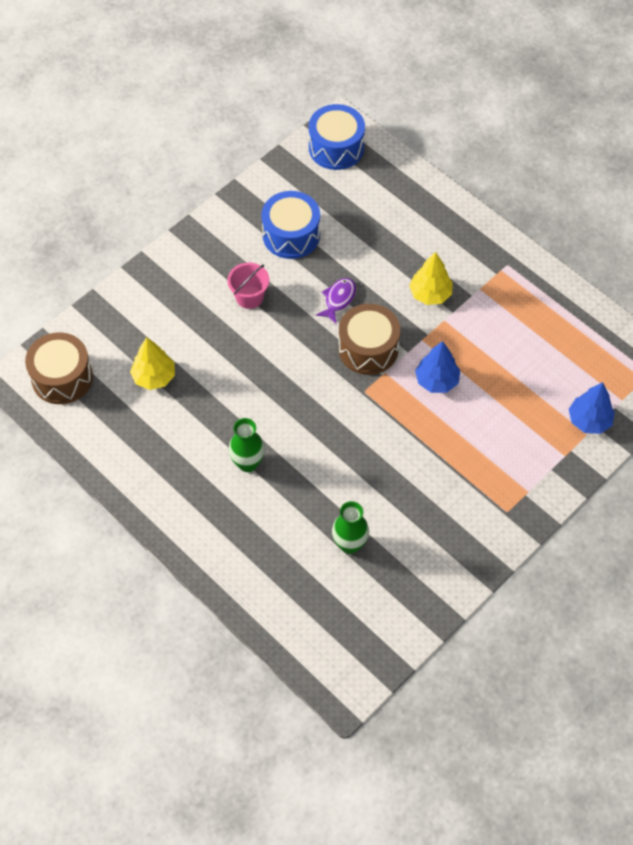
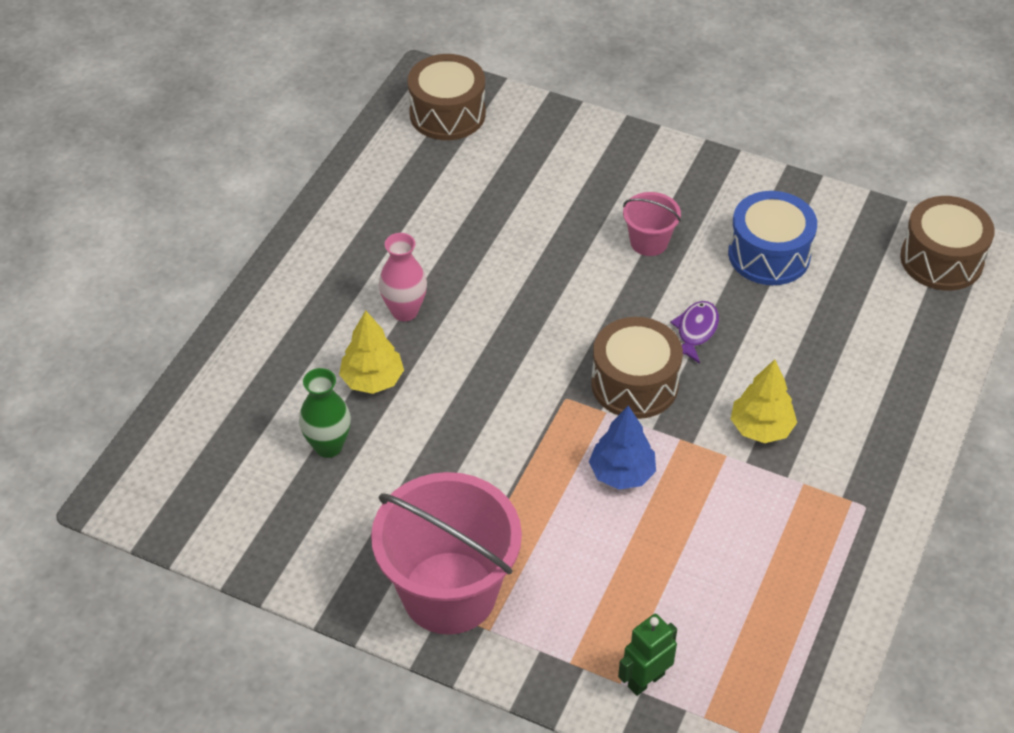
camera: 70 degrees right, 10 degrees down
yellow tree [130,337,175,390] -> yellow tree moved to [339,310,404,394]
green vase [229,418,265,472] -> pink vase [379,233,427,321]
blue drum [309,104,365,170] -> brown drum [900,196,995,291]
purple fish [316,278,356,324] -> purple fish turned 75 degrees counterclockwise [670,301,719,364]
blue tree [569,382,615,434] -> green robot [618,614,677,696]
none -> pink bucket [371,472,522,635]

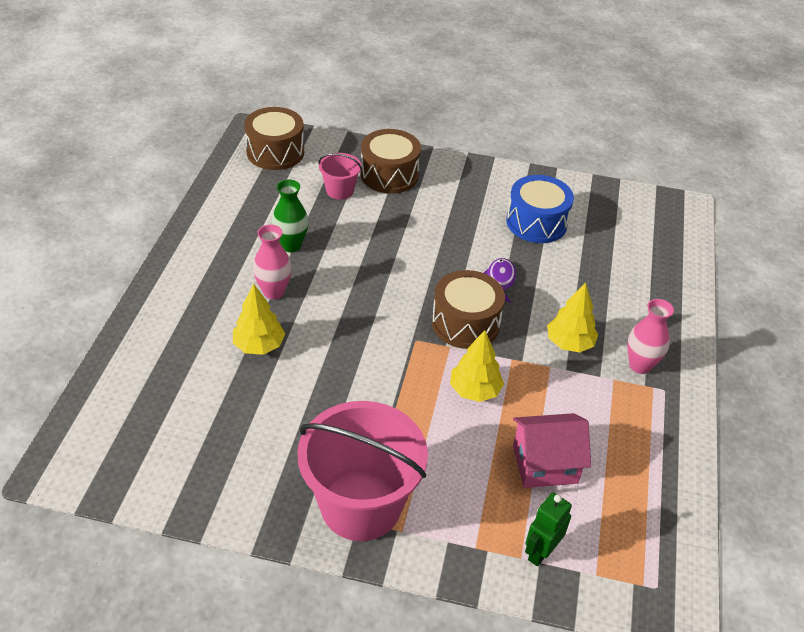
camera: 15 degrees left, 5 degrees down
green vase [299,368,351,458] -> green vase moved to [272,179,309,253]
blue tree [589,405,656,490] -> yellow tree [450,330,504,402]
pink bucket [623,192,681,256] -> pink bucket moved to [318,153,362,200]
brown drum [900,196,995,291] -> brown drum moved to [361,129,421,194]
none -> pink house [513,413,591,488]
none -> pink vase [627,299,674,374]

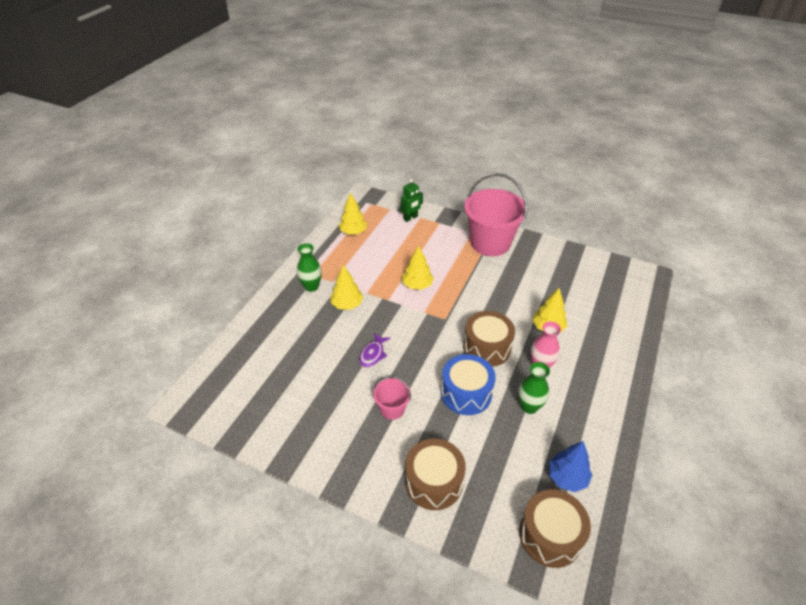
camera: 165 degrees left, 0 degrees up
pink bucket [318,153,362,200] -> pink bucket moved to [373,375,411,420]
brown drum [432,270,505,349] -> brown drum moved to [463,311,515,367]
blue drum [506,175,574,243] -> blue drum moved to [441,354,496,415]
pink house [513,413,591,488] -> none
pink vase [627,299,674,374] -> green vase [297,243,322,292]
none -> yellow tree [339,193,368,234]
none -> blue tree [549,441,592,492]

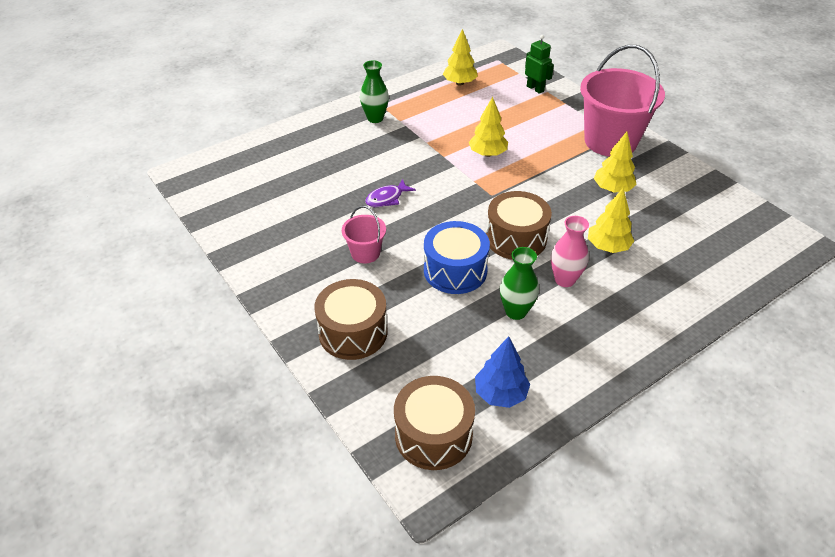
camera: 30 degrees right, 0 degrees up
yellow tree [331,265,363,310] -> yellow tree moved to [594,132,637,193]
green robot [400,179,423,222] -> green robot turned 120 degrees counterclockwise [525,35,554,94]

